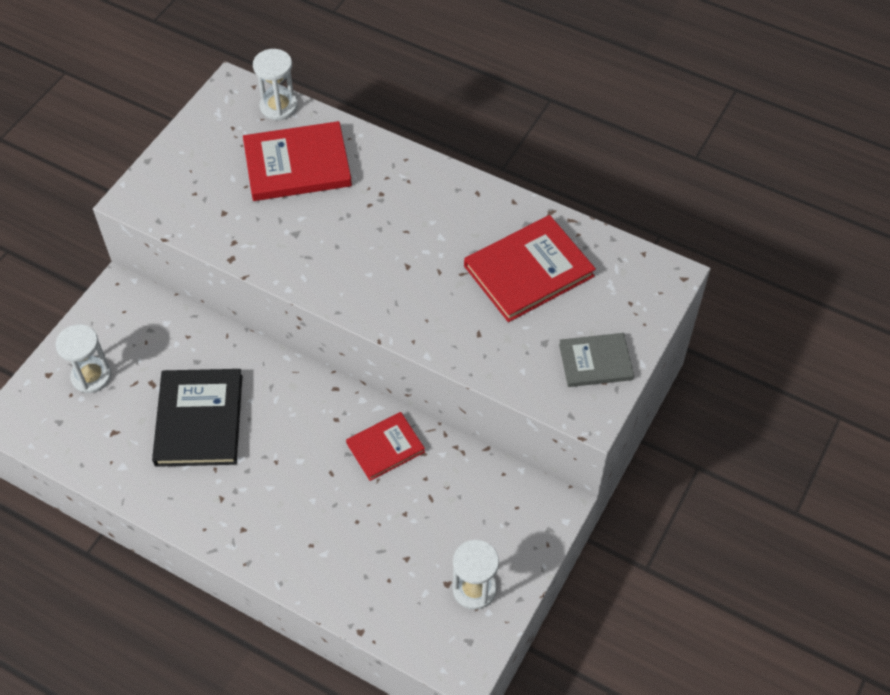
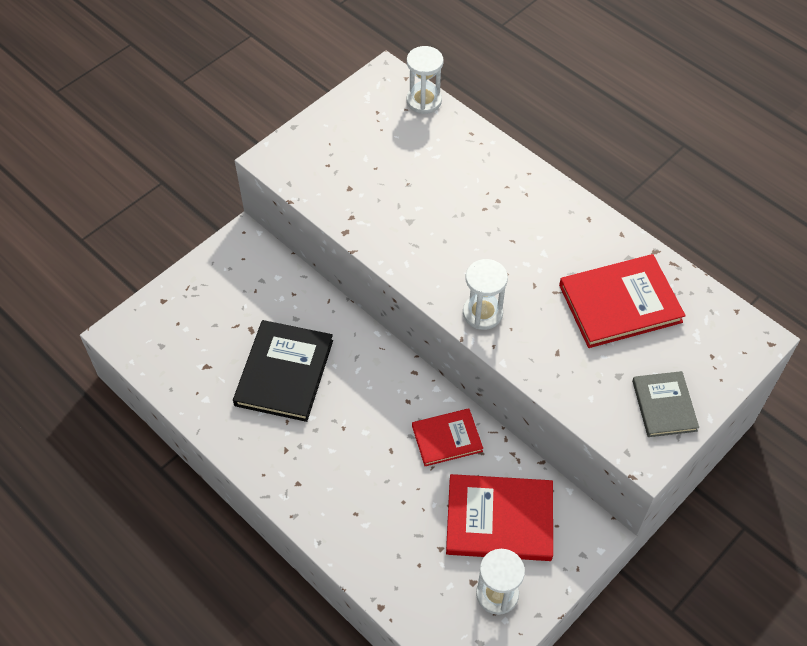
camera: 15 degrees right, 0 degrees up
white hourglass [55,324,112,393] -> white hourglass moved to [463,259,508,330]
red book [243,121,352,201] -> red book moved to [446,474,553,561]
grey book [559,333,634,387] -> grey book turned 75 degrees clockwise [632,371,699,437]

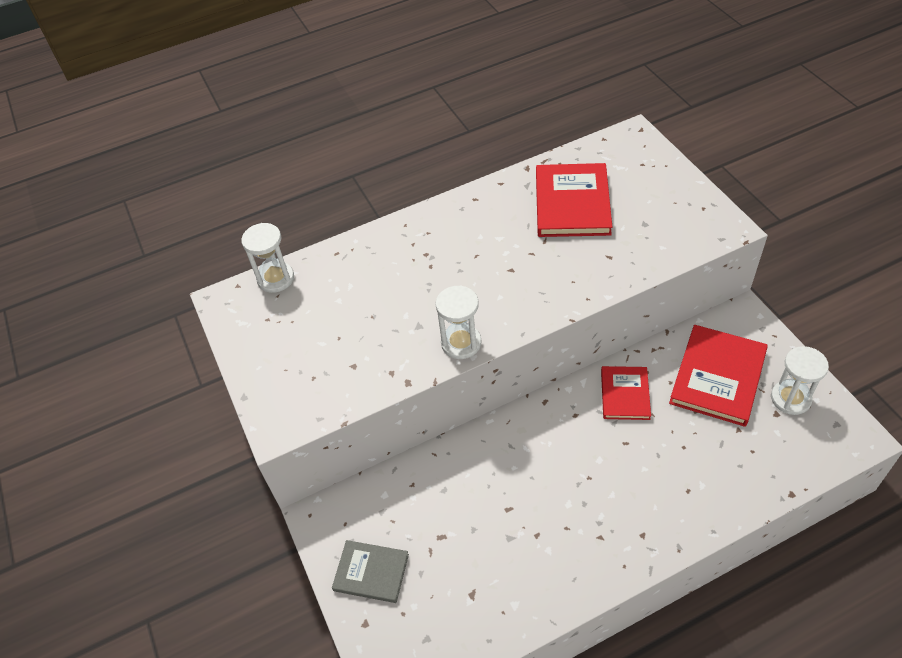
camera: 65 degrees left, 5 degrees down
black book [233,320,333,422] -> none
white hourglass [463,259,508,330] -> white hourglass moved to [435,286,481,359]
grey book [632,371,699,437] -> grey book moved to [332,540,409,603]

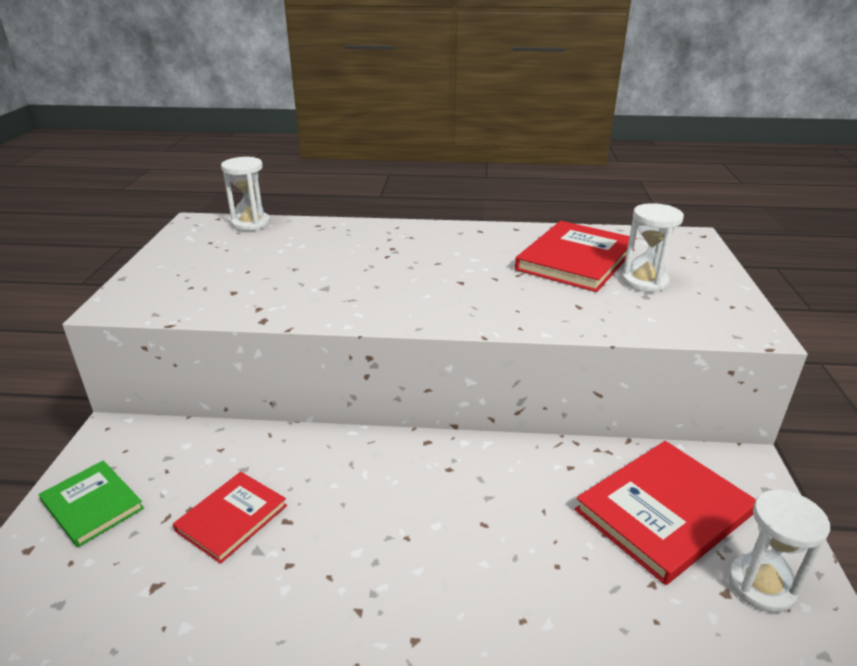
camera: 25 degrees right, 20 degrees down
grey book [332,540,409,603] -> green book [39,460,144,547]
white hourglass [435,286,481,359] -> white hourglass moved to [622,203,684,292]
red book [601,366,651,420] -> red book moved to [173,472,287,564]

